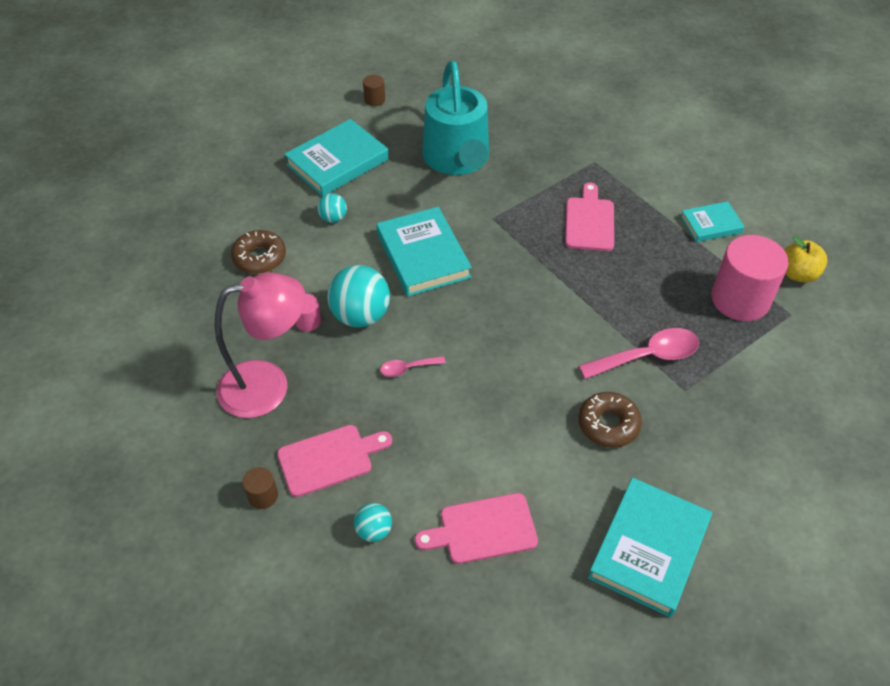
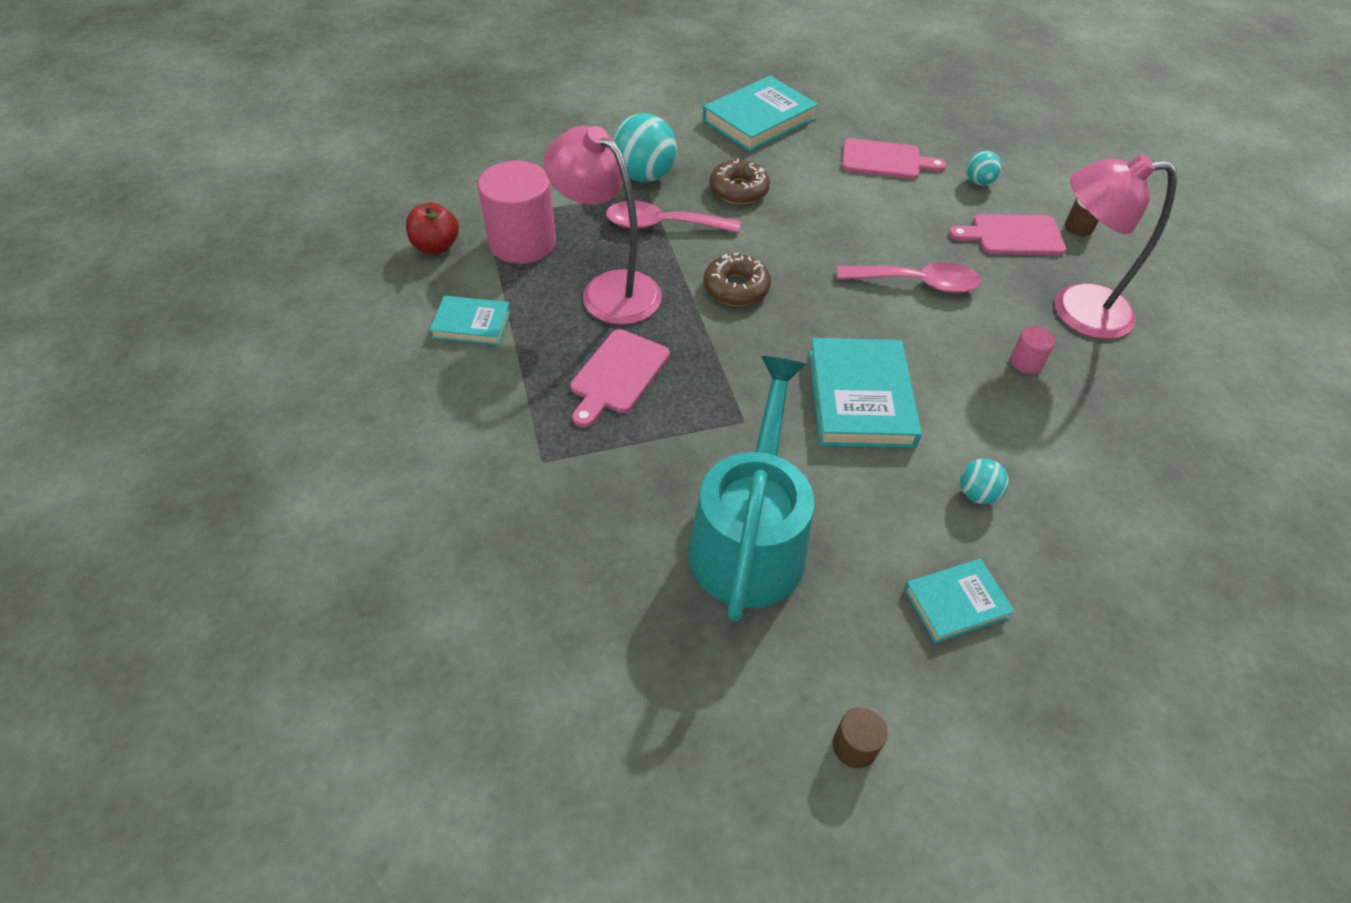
camera: 160 degrees left, 0 degrees up
brown donut [231,230,286,274] -> brown donut moved to [704,253,771,306]
turquoise book [284,119,389,197] -> turquoise book [904,559,1015,643], size x0.57
turquoise ball [327,265,390,328] -> turquoise ball moved to [613,113,677,182]
pink spoon [380,356,446,377] -> pink spoon [837,262,981,293], size x1.91
yellow apple [784,236,828,283] -> red apple [406,202,459,254]
none -> pink lamp [544,126,662,325]

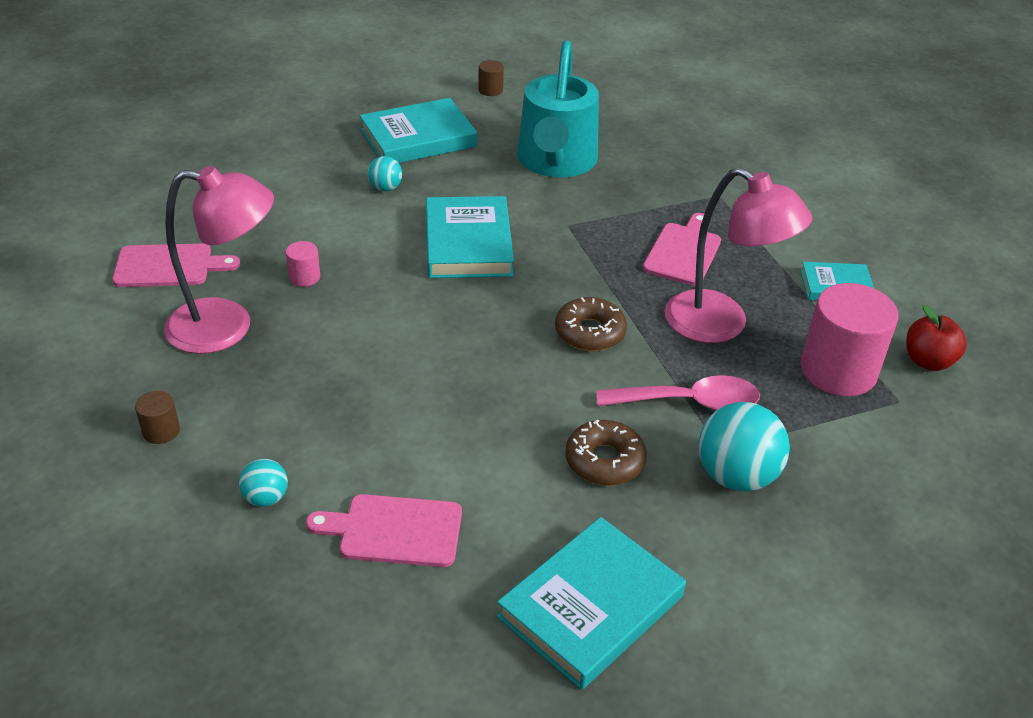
camera: 175 degrees right, 10 degrees down
pink spoon [837,262,981,293] -> none
turquoise book [904,559,1015,643] -> turquoise book [360,98,477,163], size x1.75
pink cutting board [949,214,1066,255] -> pink cutting board moved to [112,243,240,287]

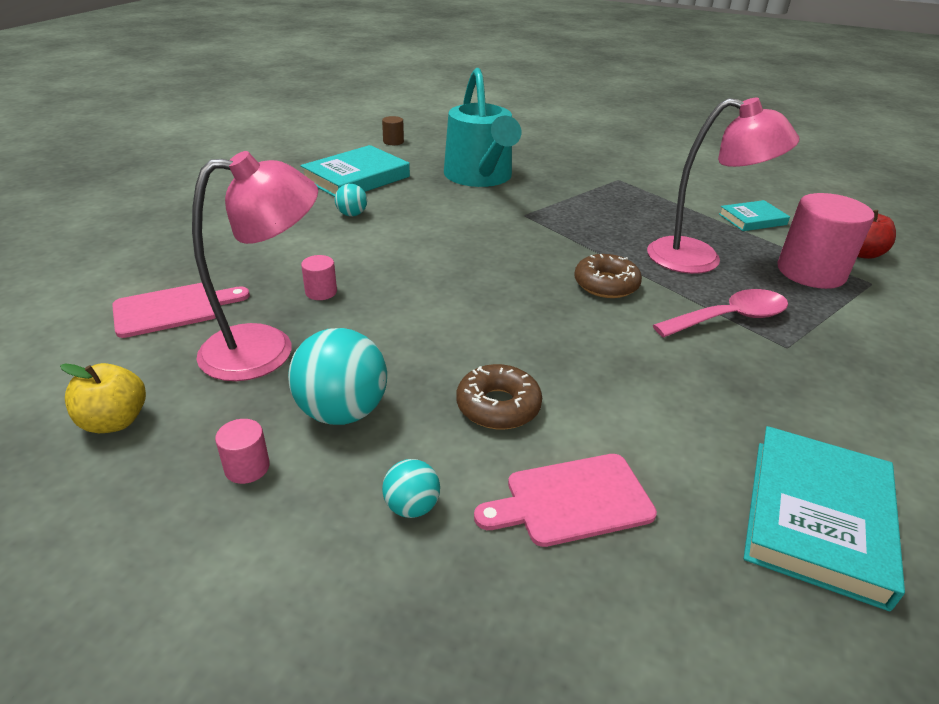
camera: 20 degrees left, 5 degrees down
brown cylinder [135,391,180,444] -> pink cylinder [215,419,270,484]
turquoise book [426,196,514,278] -> none
brown donut [565,420,647,486] -> brown donut moved to [457,364,542,430]
pink cutting board [643,213,721,286] -> none
turquoise ball [698,402,790,491] -> turquoise ball moved to [288,328,387,425]
none -> yellow apple [60,363,146,433]

